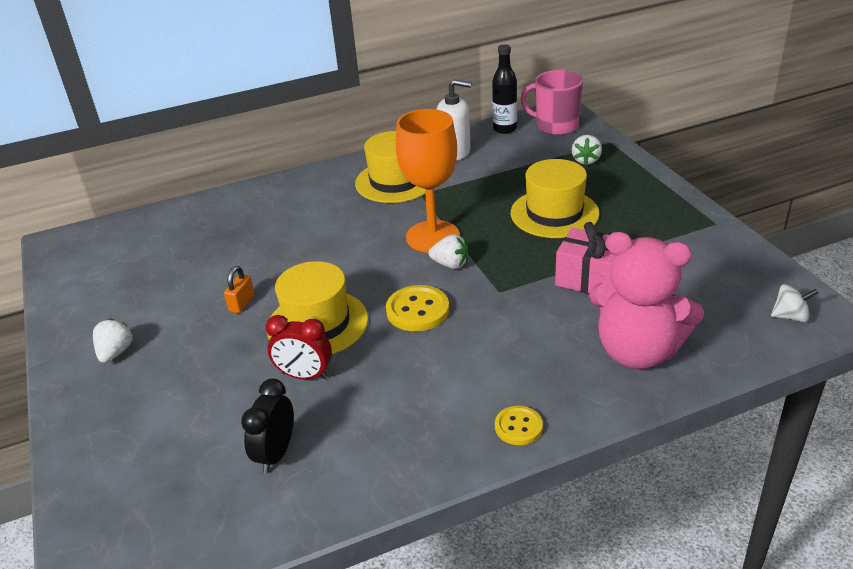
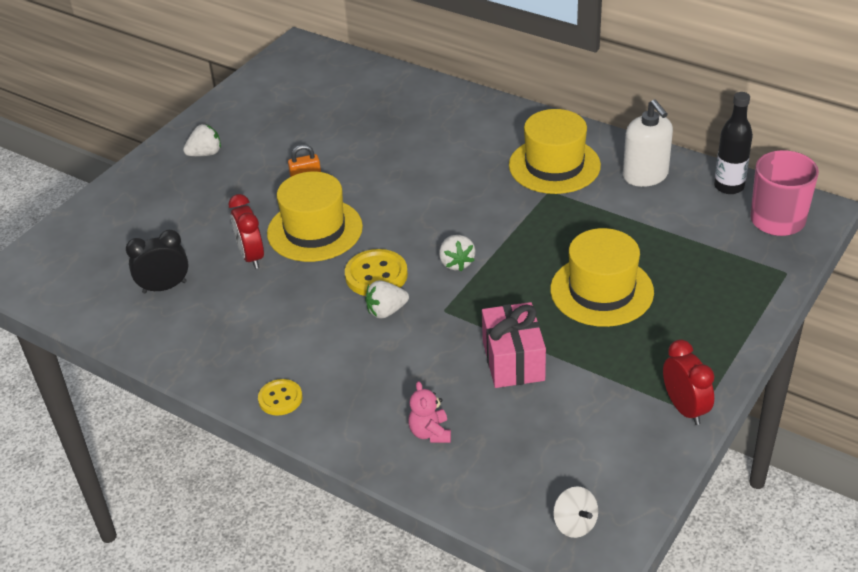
camera: 55 degrees right, 5 degrees up
orange goblet [396,109,460,253] -> none
white strawberry [572,135,602,165] -> white strawberry moved to [365,280,409,319]
pink teddy bear [589,232,704,369] -> pink teddy bear [408,381,451,443], size x0.41
none -> red clock [663,339,714,425]

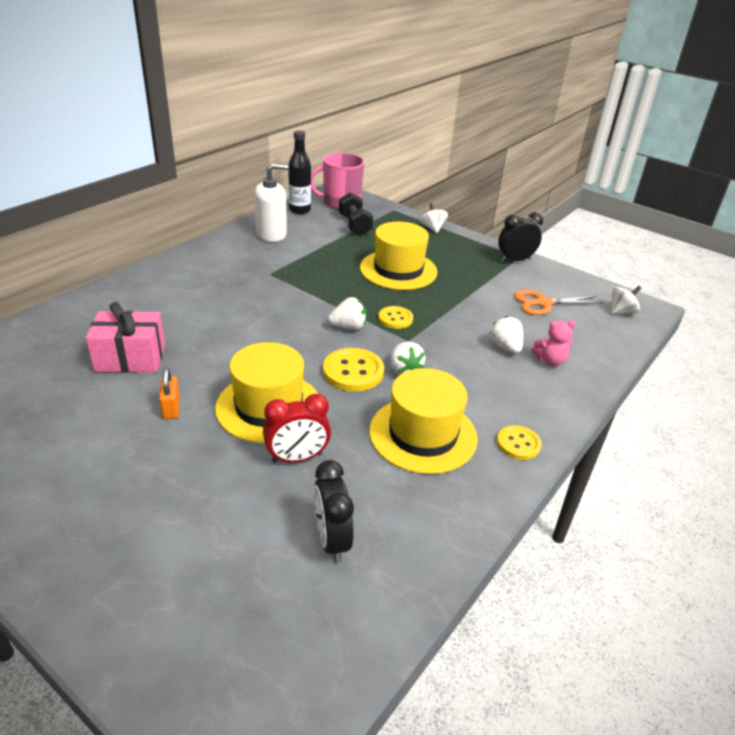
camera: 90 degrees left, 5 degrees down
white strawberry [183,124,221,156] -> white strawberry moved to [489,316,523,354]
pink gift [482,302,546,388] -> pink gift moved to [86,302,165,373]
yellow hat [509,109,601,194] -> yellow hat moved to [369,368,478,474]
red clock [663,339,714,425] -> black clock [498,212,543,262]
none -> black dumbbell [339,192,373,235]
none -> yellow button [378,306,413,329]
none -> white spinning top [420,203,448,233]
none -> orange scissors [515,290,603,315]

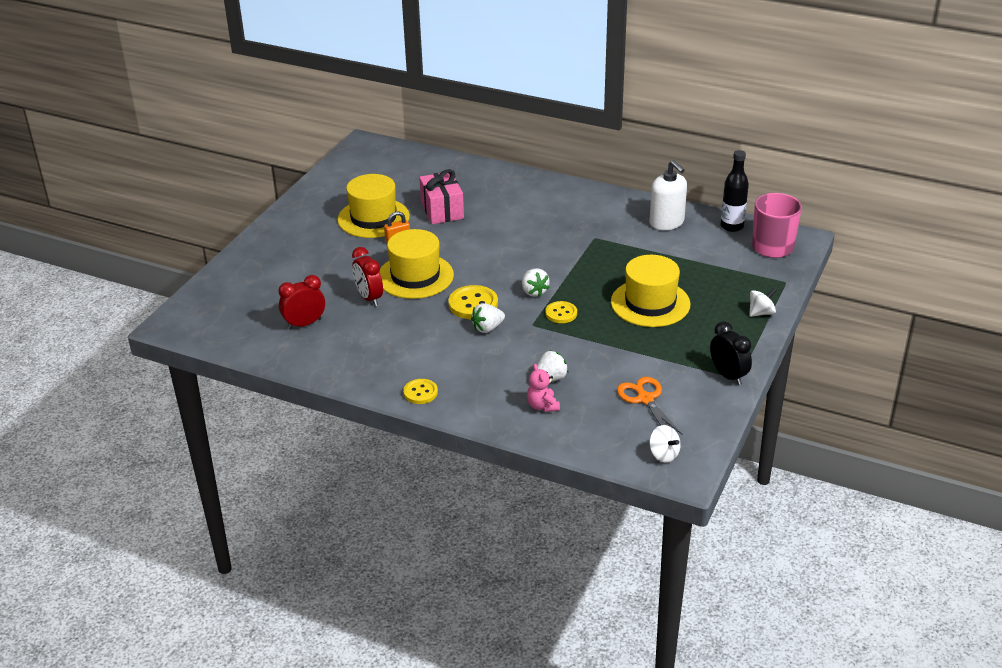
camera: 80 degrees right, 0 degrees up
black clock [314,460,354,563] -> red clock [278,275,325,329]
black dumbbell [339,192,373,235] -> none
yellow hat [369,368,478,474] -> yellow hat moved to [337,174,410,238]

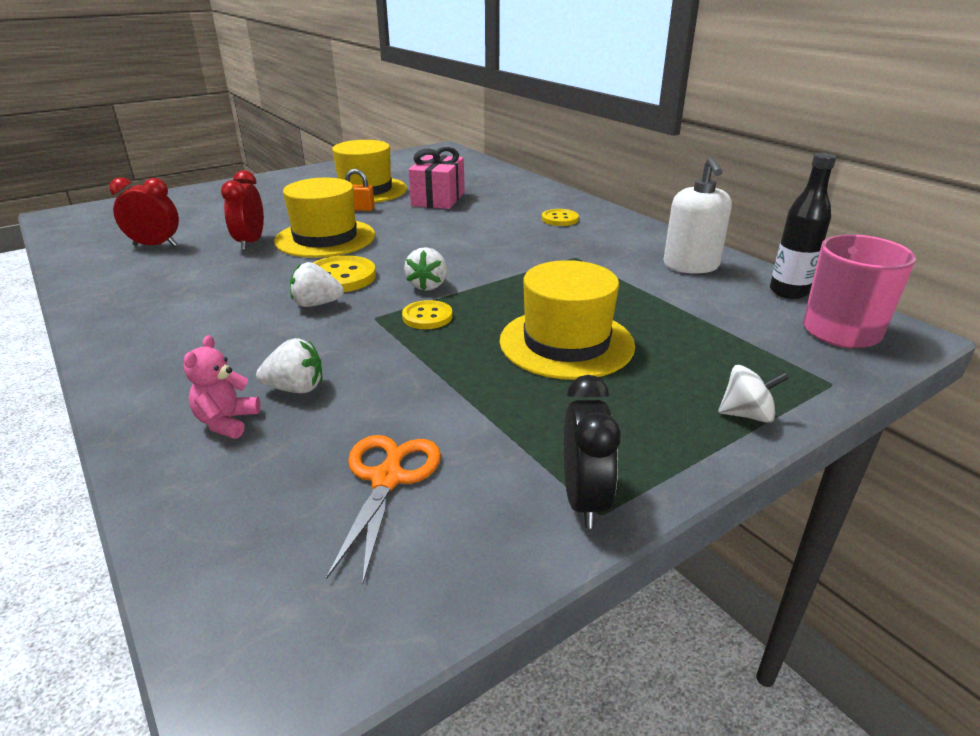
camera: 30 degrees right, 5 degrees down
yellow button [403,379,438,404] -> yellow button moved to [542,209,579,226]
white spinning top [649,425,681,463] -> none

